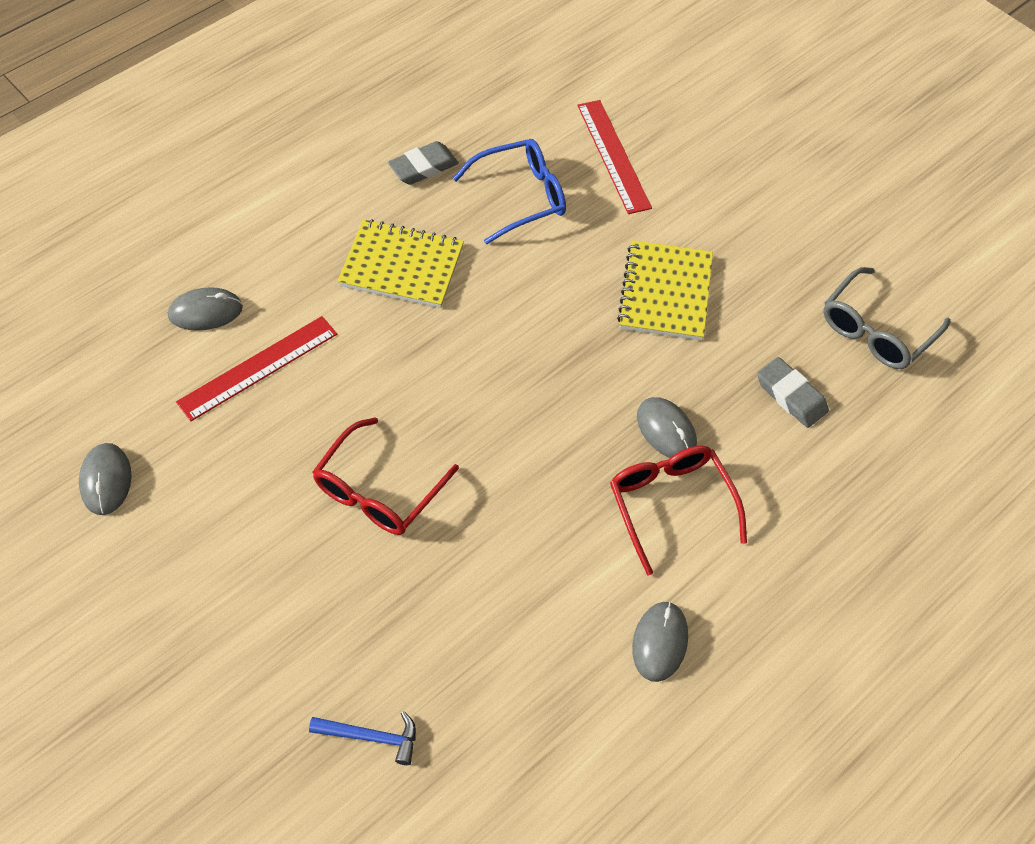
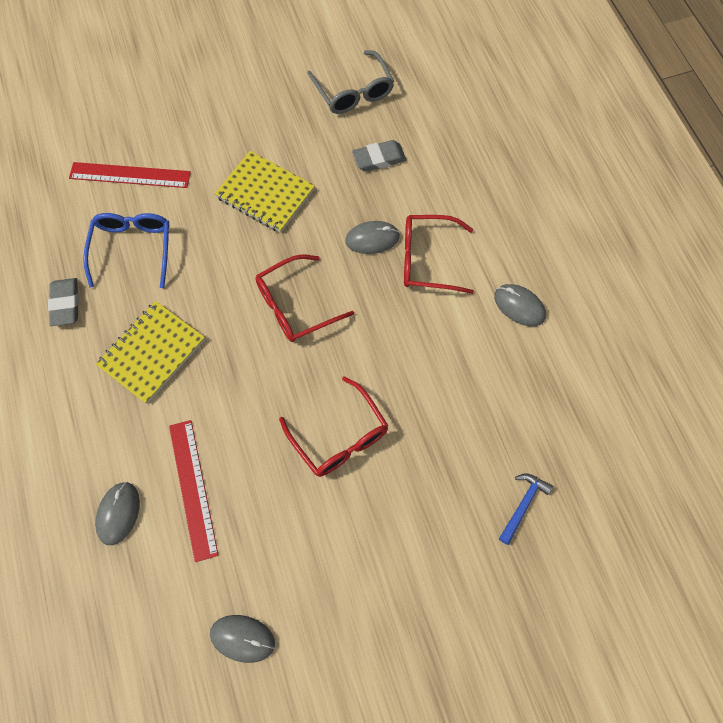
camera: 65 degrees left, 10 degrees up
none -> red glasses [255,254,354,342]

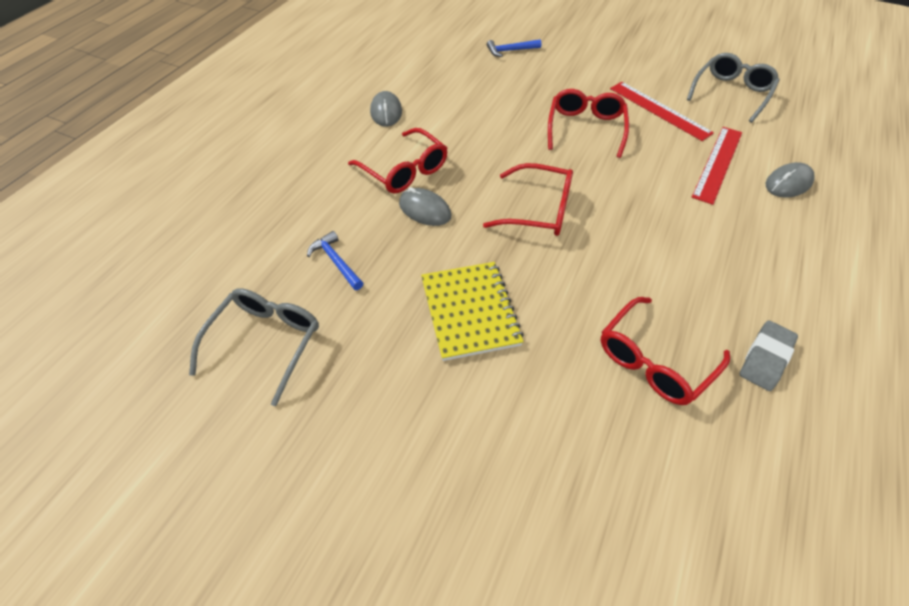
camera: 135 degrees left, 15 degrees down
red ruler [69,162,191,188] -> red ruler moved to [610,82,714,141]
blue glasses [83,213,169,288] -> red glasses [601,297,730,405]
yellow notebook [96,301,205,404] -> none
grey mouse [210,615,275,663] -> grey glasses [687,53,780,123]
grey eraser [352,140,406,172] -> blue hammer [307,231,363,290]

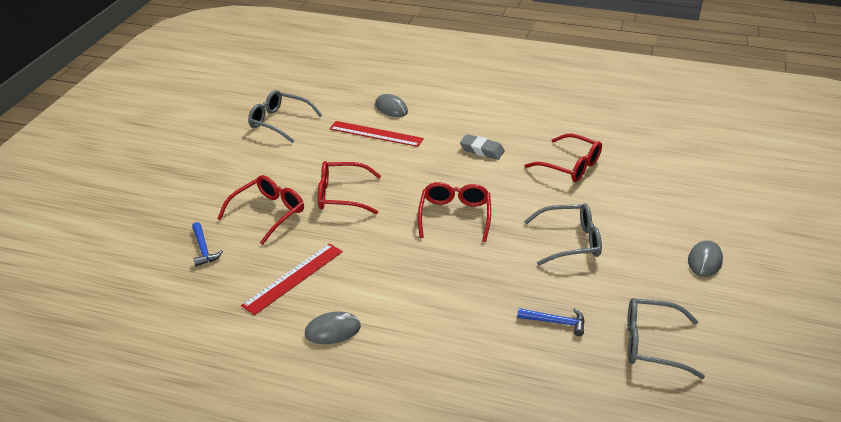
camera: 100 degrees left, 15 degrees down
blue hammer [307,231,363,290] -> blue hammer turned 120 degrees counterclockwise [517,308,585,336]
red glasses [348,128,447,194] -> red glasses moved to [217,175,304,245]
grey mouse [399,187,451,226] -> grey mouse moved to [688,240,723,277]
yellow notebook [421,262,524,361] -> grey glasses [524,203,602,266]
red ruler [610,82,714,141] -> red ruler moved to [241,243,343,315]
grey eraser [740,320,798,391] -> grey eraser moved to [460,134,505,160]

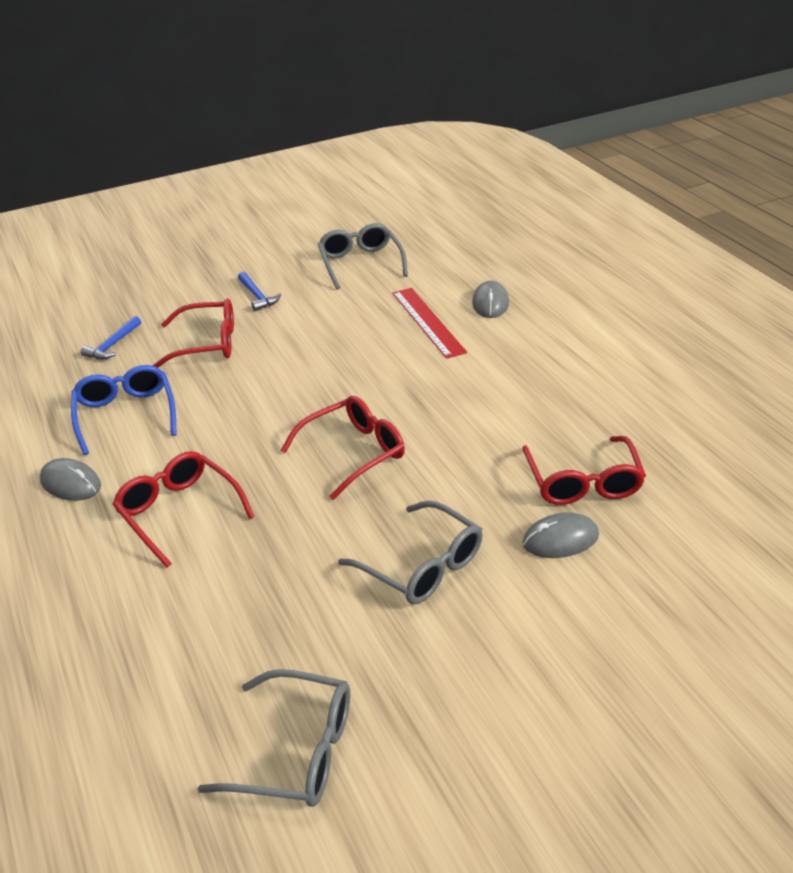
camera: 50 degrees right, 0 degrees up
red ruler [241,243,343,315] -> blue glasses [71,365,177,455]
red glasses [318,161,381,214] -> red glasses moved to [112,451,254,568]
grey eraser [460,134,505,160] -> none
blue hammer [517,308,585,336] -> blue hammer moved to [238,272,281,311]
grey glasses [627,298,705,379] -> grey glasses turned 135 degrees clockwise [198,669,350,807]
grey mouse [688,240,723,277] -> grey mouse moved to [522,512,599,558]

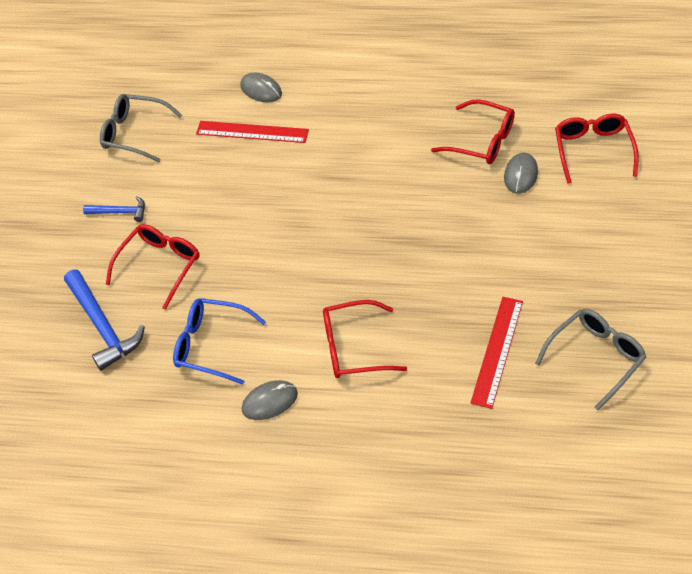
camera: 55 degrees left, 15 degrees up
blue hammer [80,316,141,359] -> blue hammer [64,270,145,371], size x1.82
red glasses [280,396,405,500] -> red glasses moved to [555,114,639,184]
grey glasses [338,501,483,604] -> none
none -> red ruler [470,297,523,409]

